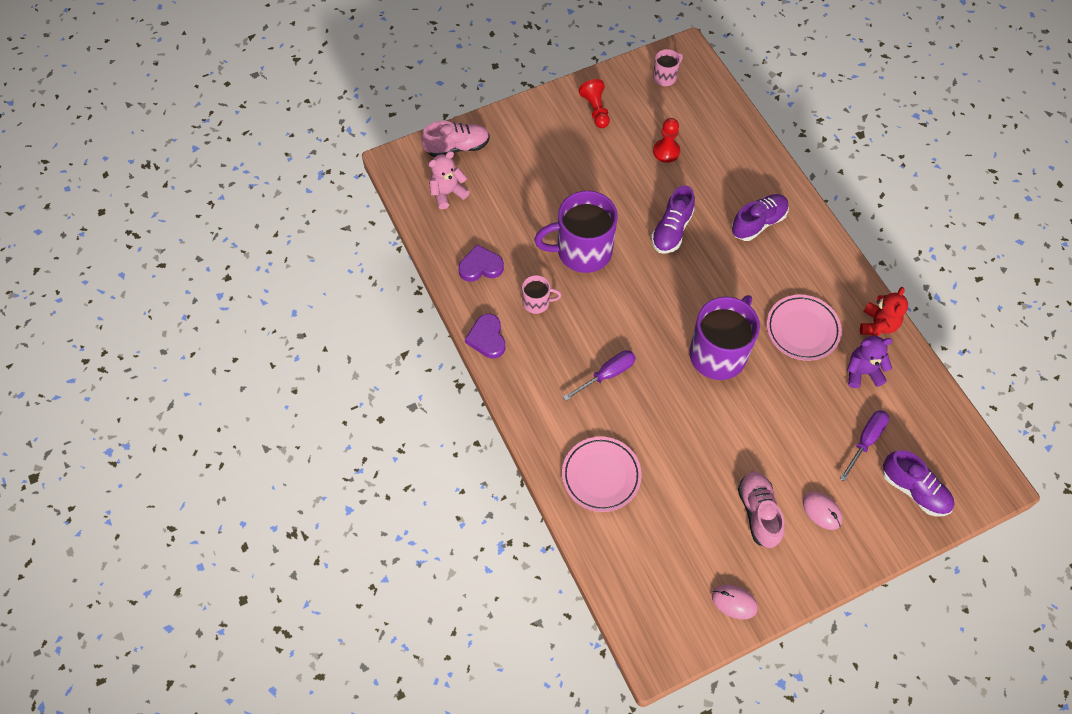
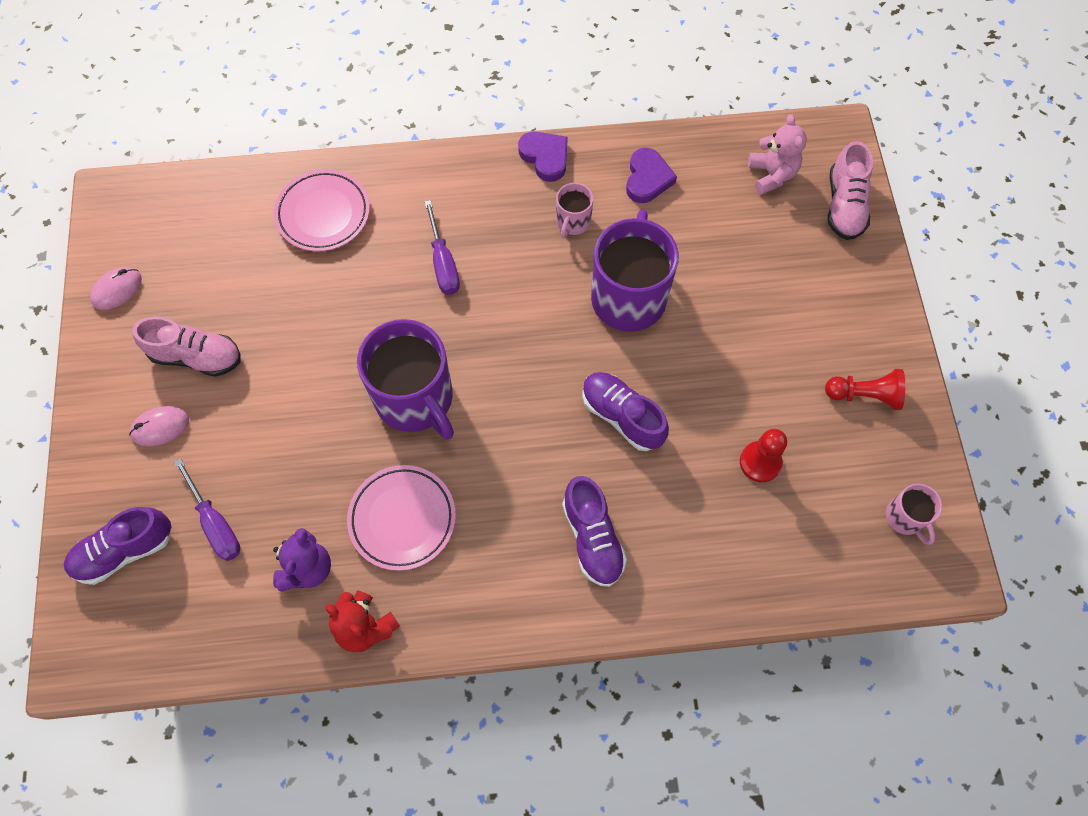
camera: 110 degrees right, 5 degrees up
purple heart [465,314,505,359] -> purple heart turned 45 degrees clockwise [518,131,568,182]

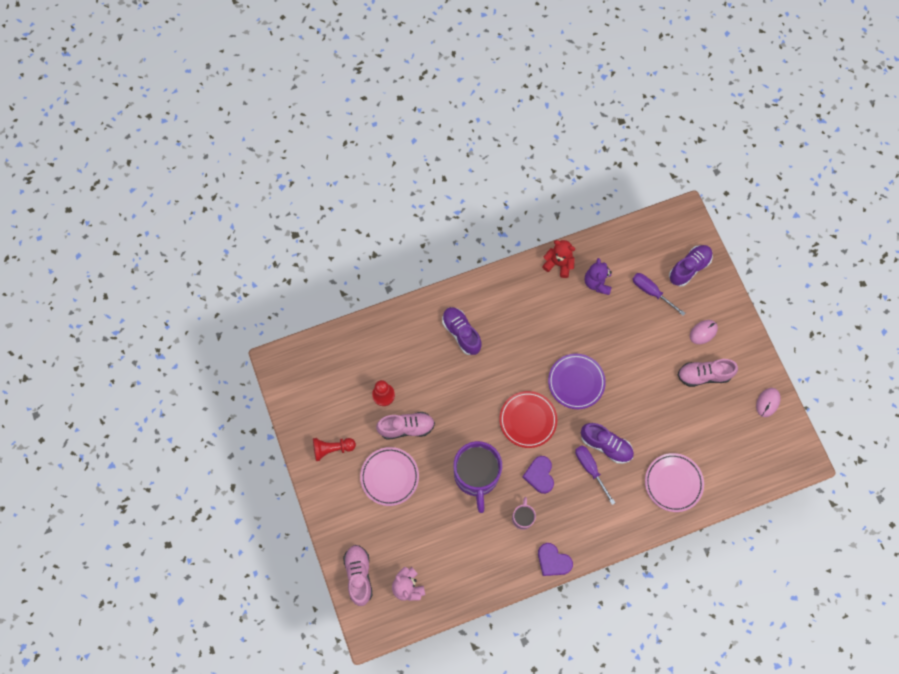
camera: 165 degrees right, 5 degrees up
pink plate [347,465,456,571] -> pink plate moved to [360,447,419,506]
purple mug [357,319,454,440] -> purple plate [548,354,606,409]
purple shoe [582,372,669,451] -> purple shoe moved to [581,423,634,464]
purple heart [626,148,677,203] -> purple heart moved to [523,456,554,494]
pink mug [886,484,942,545] -> none
none -> pink shoe [376,412,435,440]
none -> red plate [499,391,557,448]

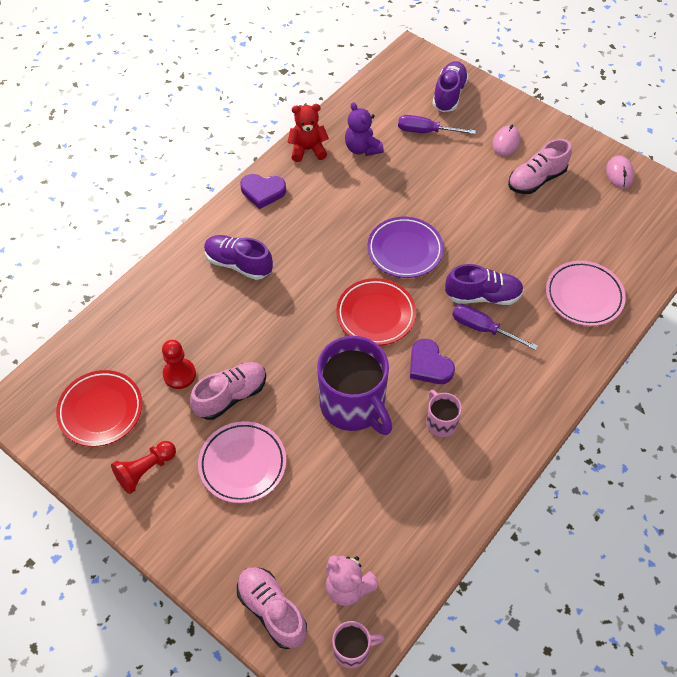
camera: 30 degrees left, 15 degrees down
purple heart [538,543,573,576] -> purple heart moved to [240,174,286,209]
none -> red plate [56,370,142,447]
none -> pink mug [332,621,385,668]

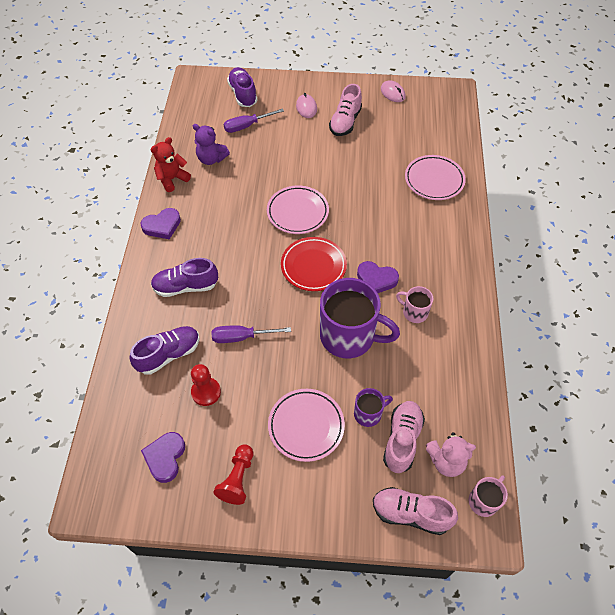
camera: 35 degrees left, 0 degrees up
red plate [56,370,142,447] -> purple heart [141,432,185,483]
pink shoe [190,362,266,420] -> pink shoe moved to [383,401,425,473]
purple plate [367,217,444,278] -> pink plate [267,185,329,234]
purple shoe [445,264,524,305] -> purple shoe moved to [130,326,200,375]
purple screwdriver [452,304,538,350] -> purple screwdriver moved to [211,325,291,343]
none -> purple mug [354,388,393,427]

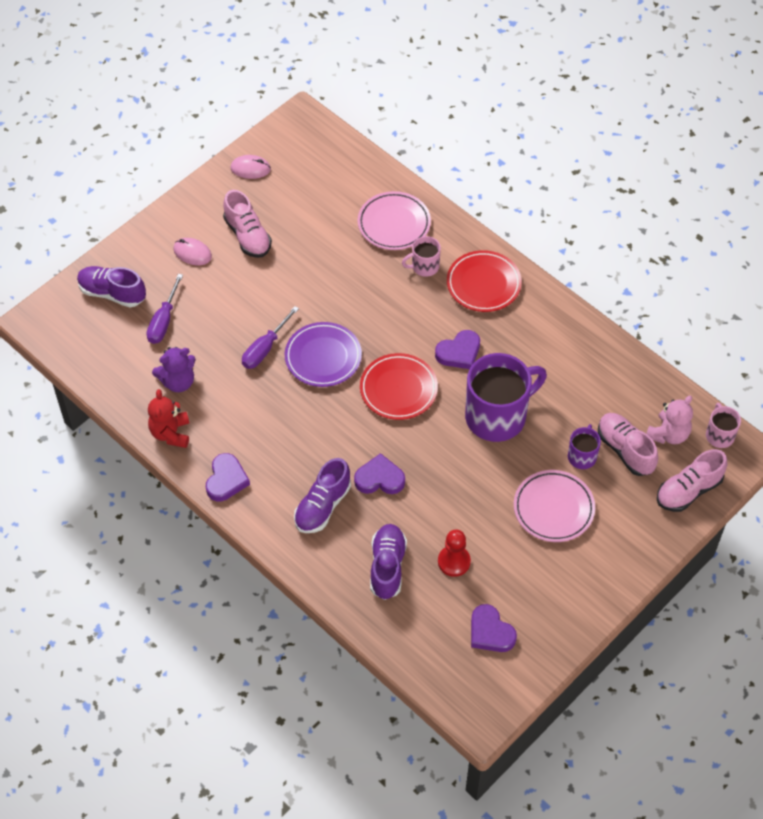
camera: 50 degrees left, 0 degrees up
purple screwdriver [211,325,291,343] -> purple screwdriver moved to [242,306,299,369]
red pawn [214,445,254,505] -> none
pink plate [267,185,329,234] -> purple plate [285,322,362,387]
pink mug [396,286,433,323] -> pink mug moved to [402,236,441,277]
none -> purple heart [354,453,405,494]
none -> red plate [447,250,522,312]

